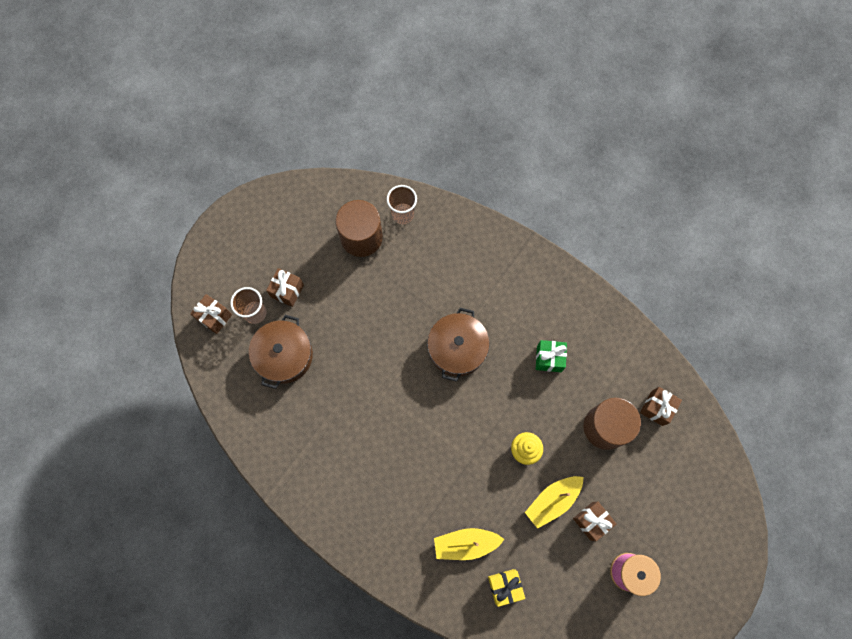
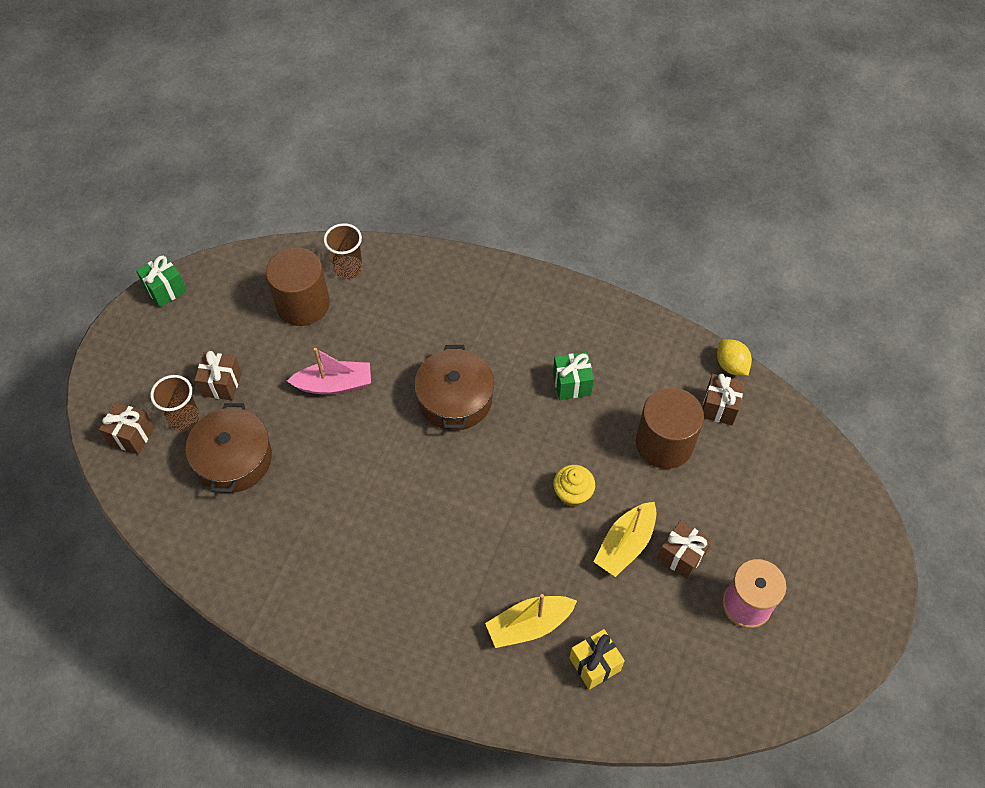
camera: 15 degrees left, 15 degrees down
none -> green gift [136,255,187,307]
none -> pink boat [287,348,371,395]
none -> yellow lemon [717,339,752,376]

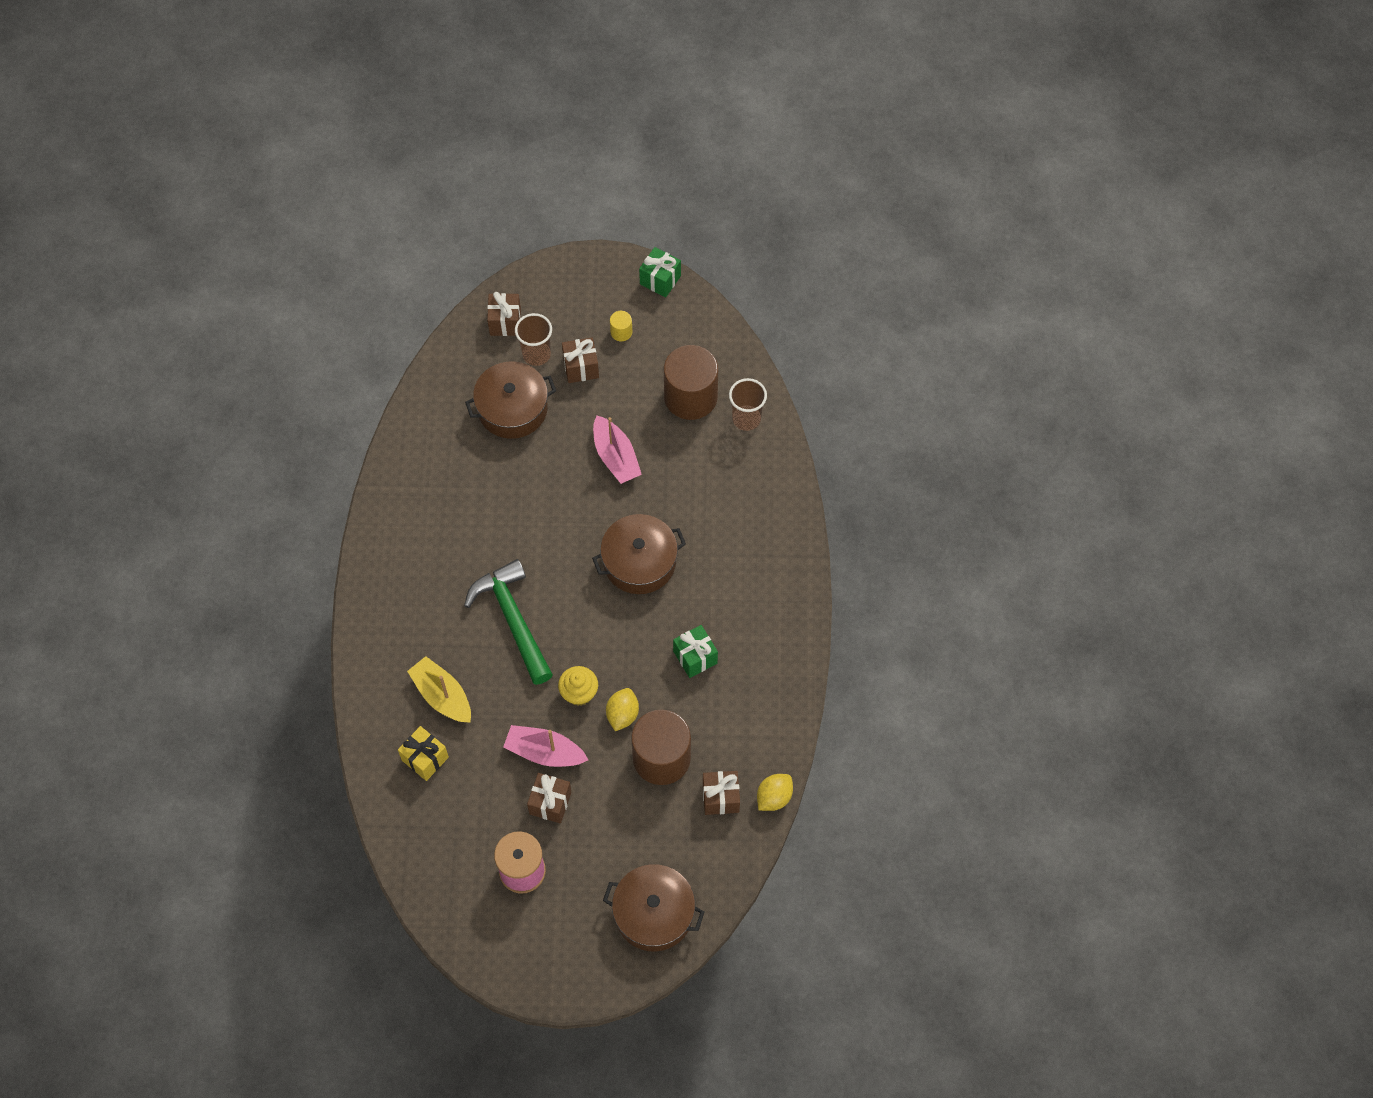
camera: 70 degrees right, 5 degrees up
yellow boat [594,502,657,577] -> pink boat [503,725,588,767]
none -> green hammer [464,559,553,685]
none -> brown pot [603,864,704,951]
none -> yellow lemon [606,688,639,731]
none -> yellow cylinder [610,311,632,341]

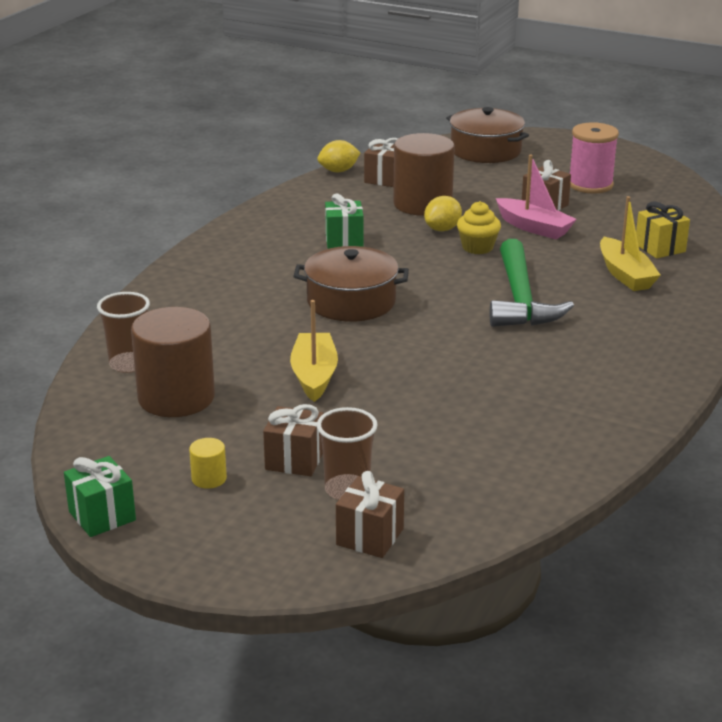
camera: 155 degrees left, 35 degrees down
brown pot [465,361,556,439] -> none
pink boat [593,416,642,484] -> yellow boat [290,300,338,402]

